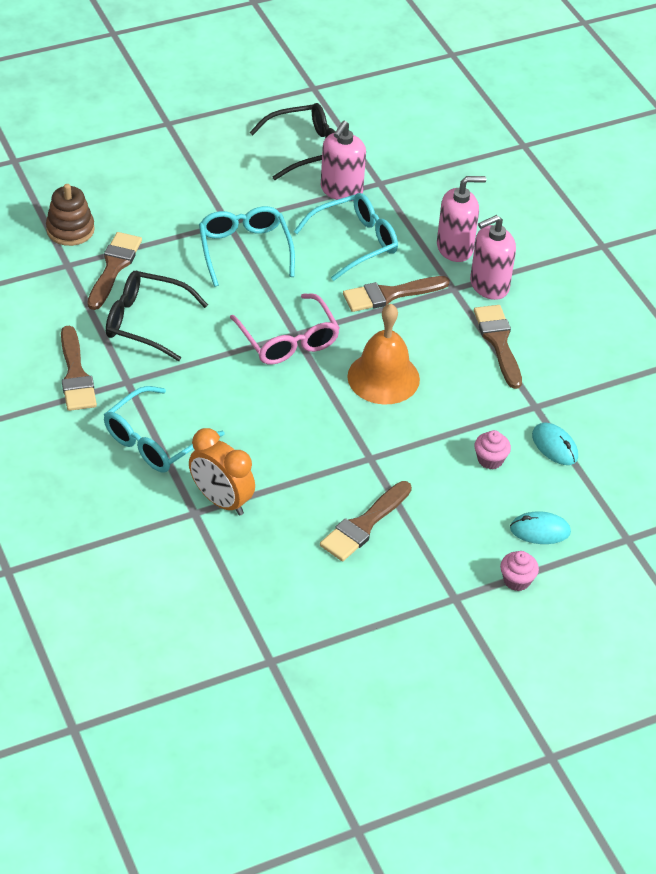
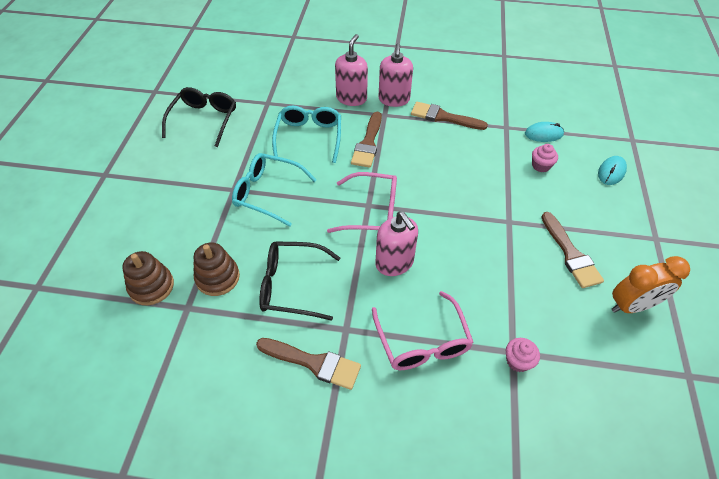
camera: 55 degrees left, 5 degrees up
brown brush [87,232,142,310] -> brown stacking toy [193,242,240,296]
turquoise glasses [104,386,224,473] -> pink glasses [372,291,474,370]
black glasses [106,271,208,361] -> black glasses turned 45 degrees clockwise [259,241,340,321]
orange clock [189,428,255,516] -> orange clock moved to [612,256,690,313]
pink soap dispenser [321,121,366,201] -> pink soap dispenser moved to [375,211,418,276]
orange bell [347,304,420,405] -> none
pink cupcake [500,551,539,591] -> pink cupcake moved to [506,338,540,372]

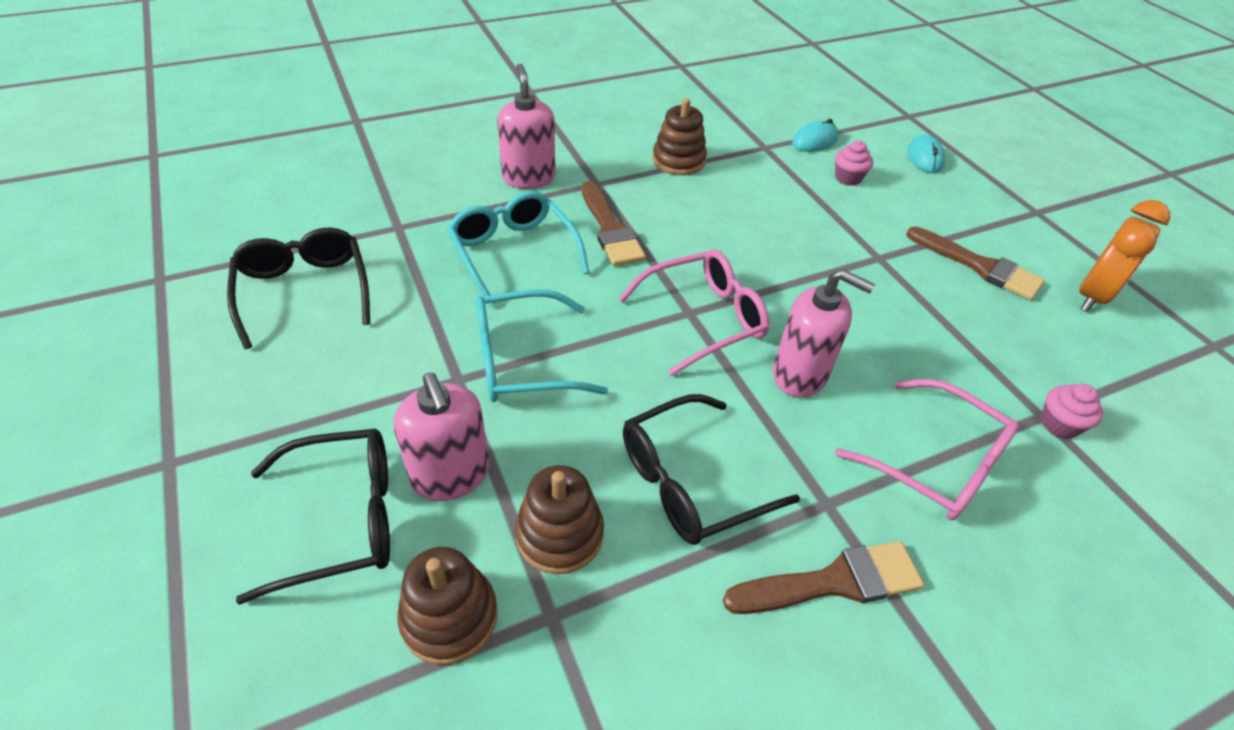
camera: 35 degrees left, 5 degrees down
pink soap dispenser [379,43,413,107] -> pink soap dispenser moved to [393,372,489,501]
brown brush [411,102,488,130] -> brown stacking toy [652,98,707,175]
none -> black glasses [236,428,390,605]

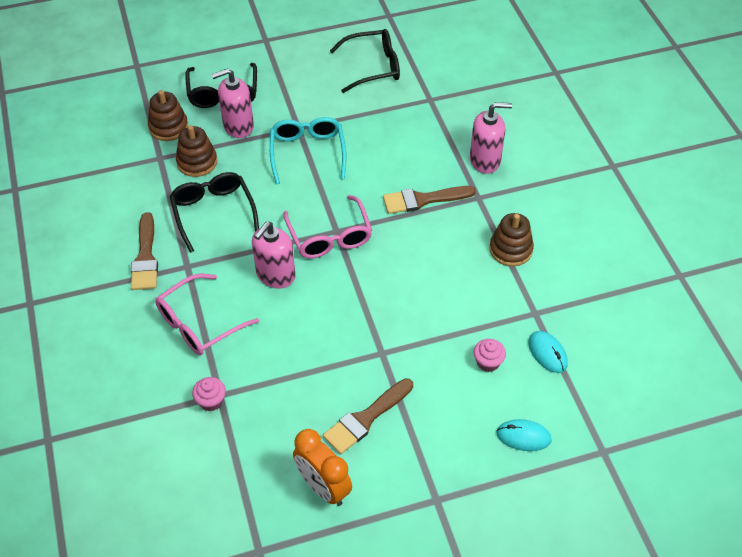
camera: 100 degrees right, 5 degrees up
turquoise glasses [447,191,590,306] -> none

